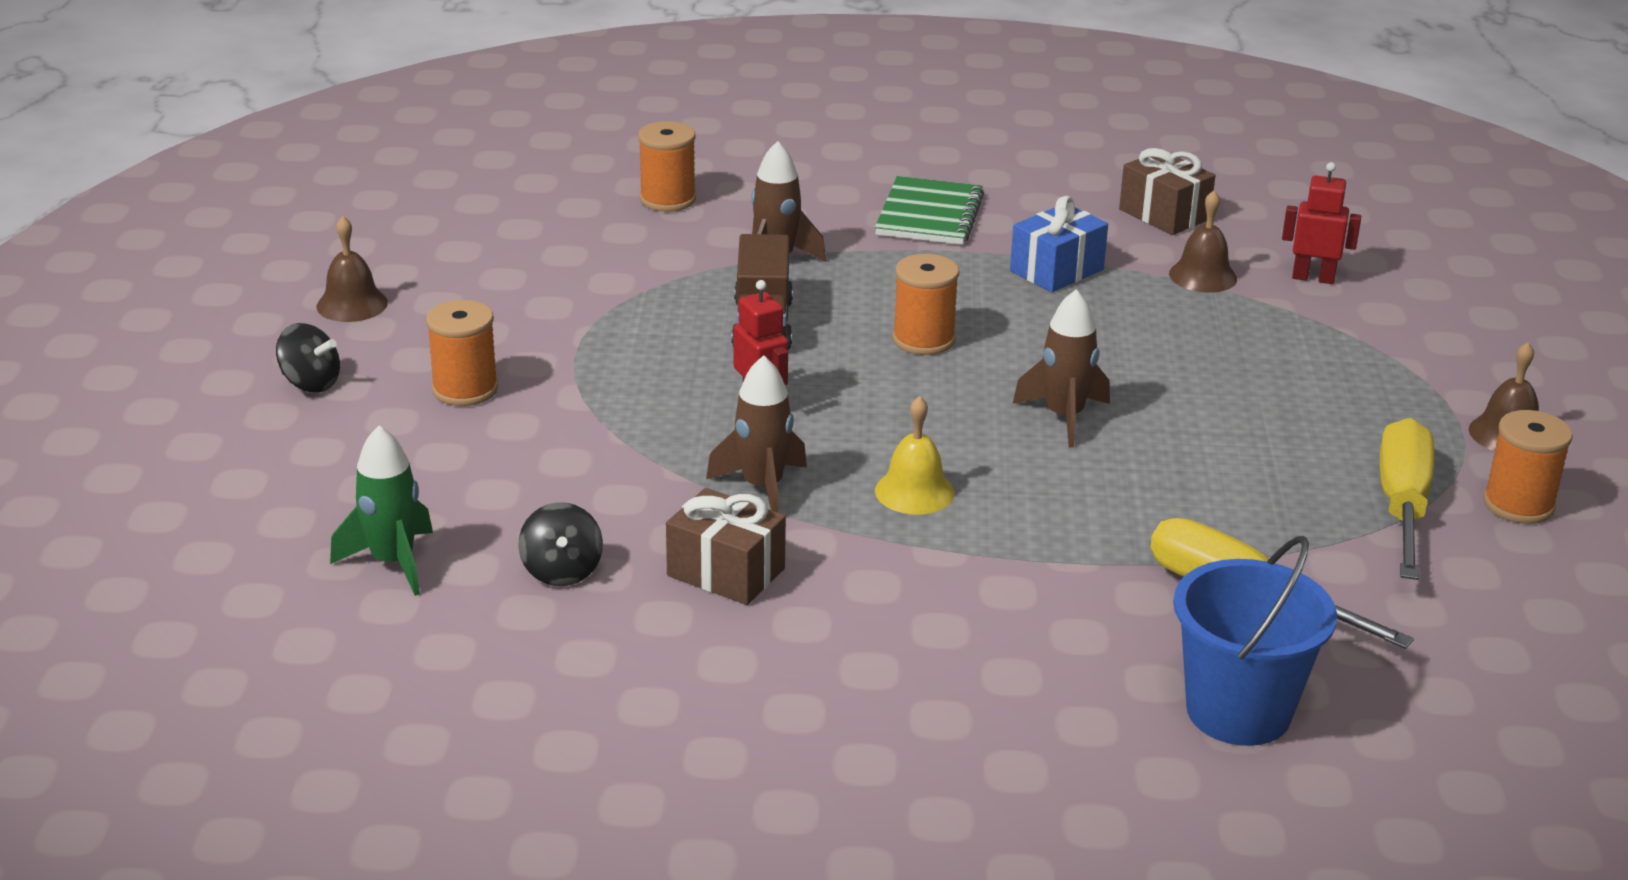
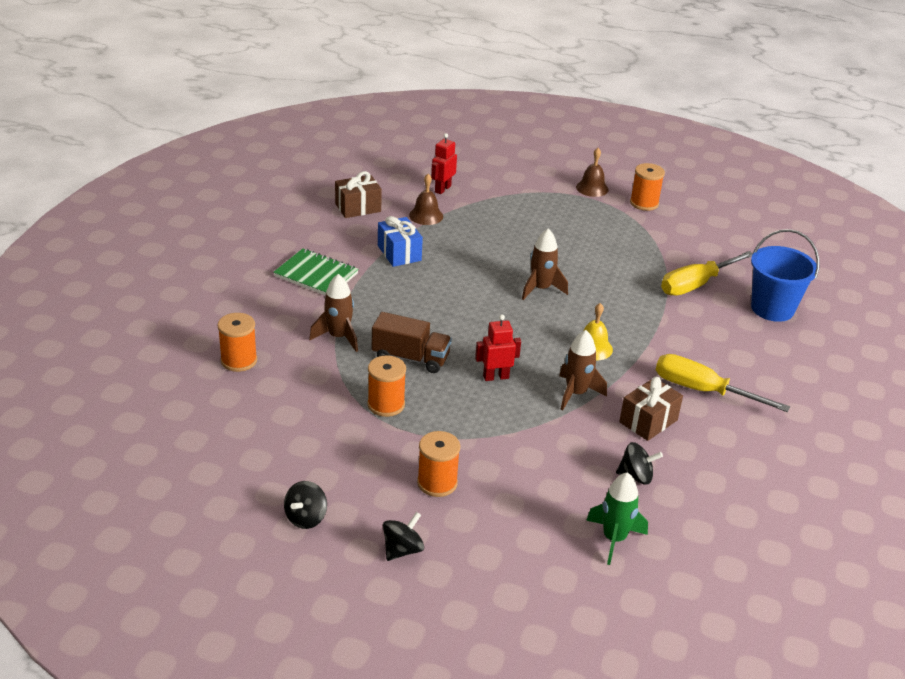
camera: 75 degrees left, 5 degrees up
brown bell [317,216,388,322] -> black spinning top [284,481,327,529]
orange spool [893,254,959,355] -> orange spool moved to [367,355,406,417]
yellow screwdriver [1380,418,1434,580] -> yellow screwdriver moved to [656,354,790,412]

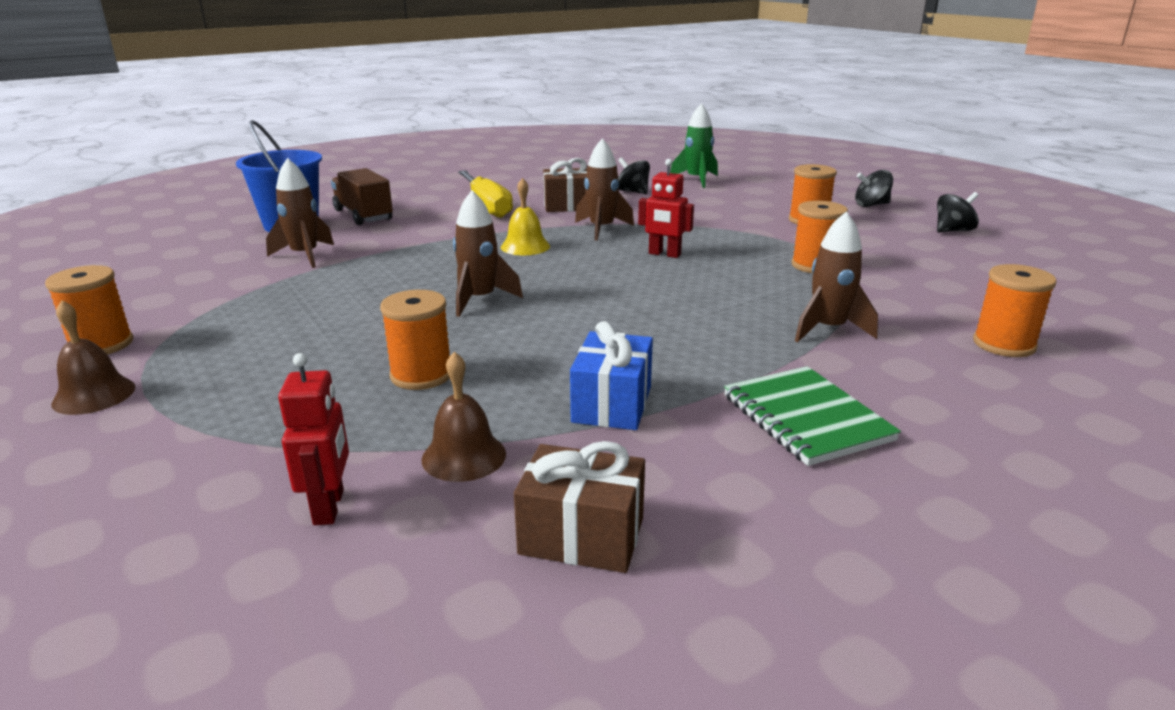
camera: 140 degrees left, 10 degrees down
brown truck [372,312,452,373] -> brown truck moved to [331,168,393,225]
red robot [431,133,457,194] -> red robot turned 75 degrees counterclockwise [278,353,349,525]
yellow screwdriver [661,251,753,296] -> brown rocket [266,158,334,268]
none -> orange spool [380,290,450,390]

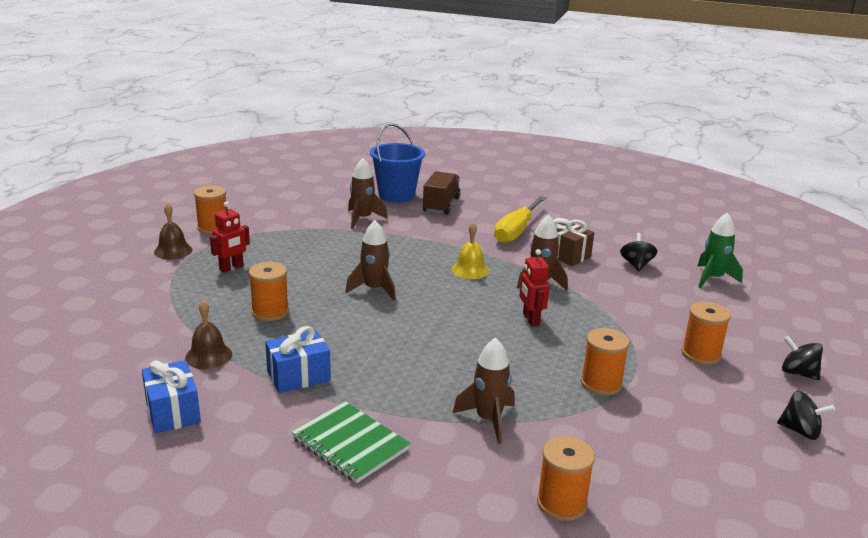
camera: 50 degrees right, 0 degrees up
red robot [278,353,349,525] -> red robot moved to [210,201,250,273]
brown gift [514,441,645,573] -> blue gift [142,360,201,433]
green notebook [724,366,901,466] -> green notebook turned 75 degrees counterclockwise [292,401,411,483]

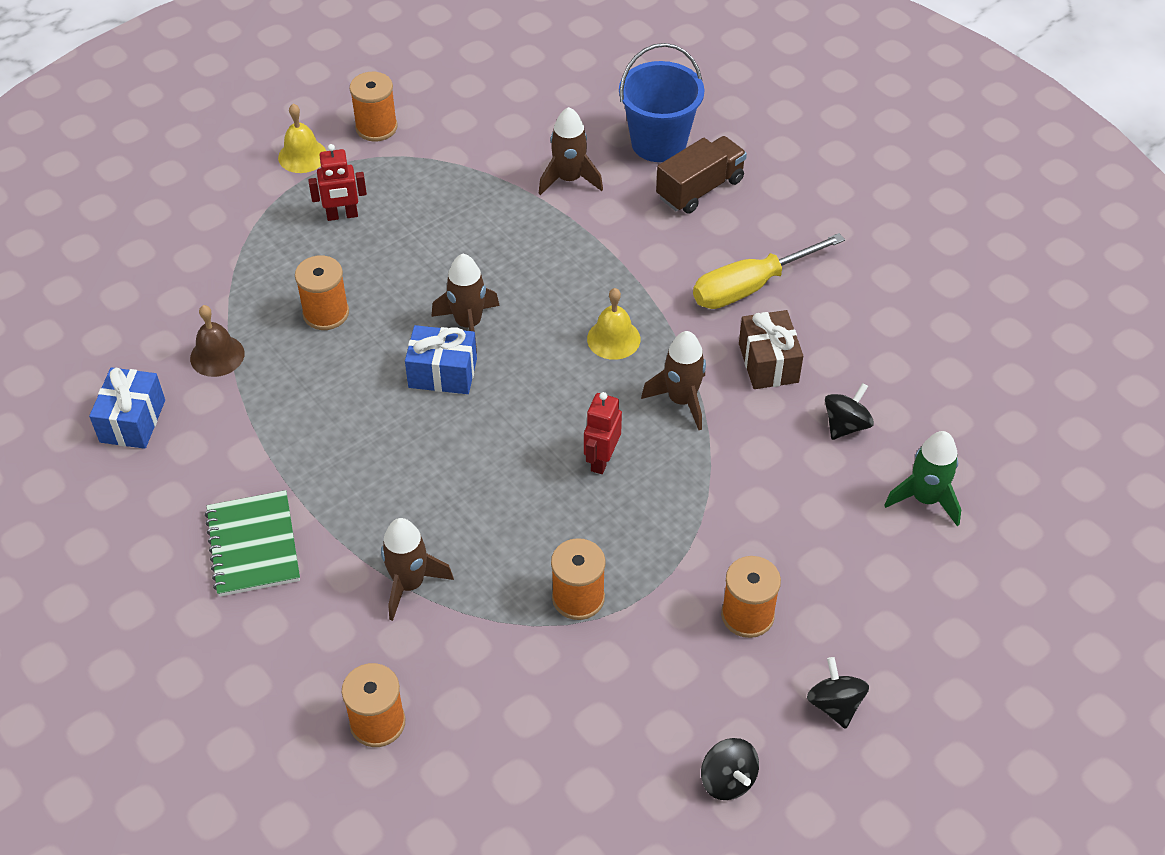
camera: 35 degrees right, 25 degrees up
brown bell [154,203,192,259] -> yellow bell [278,104,326,173]
blue gift [265,326,331,393] -> blue gift moved to [405,325,477,394]

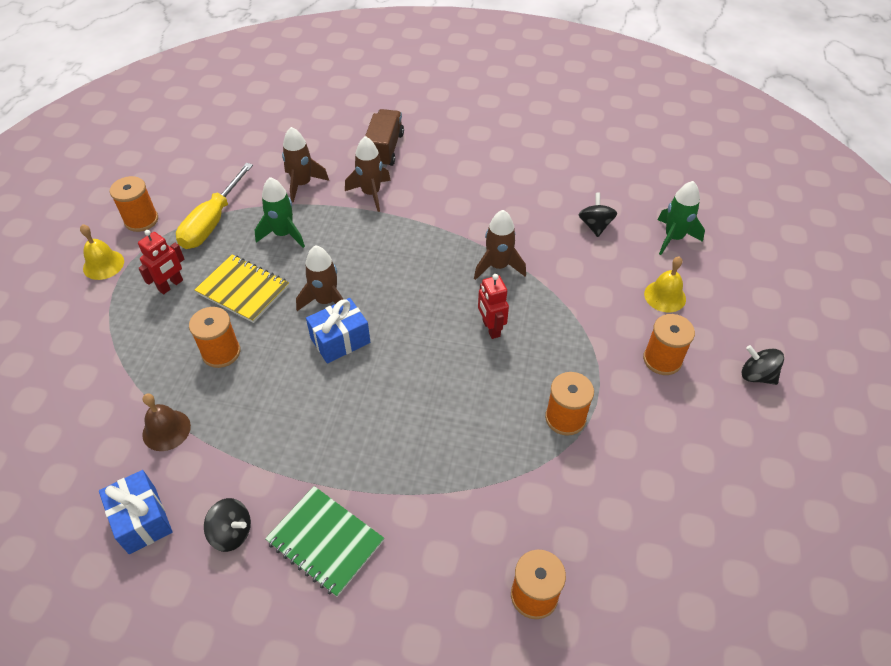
camera: 40 degrees left, 0 degrees up
brown rocket [381,518,454,621] -> brown rocket moved to [345,136,391,212]
yellow bell [587,288,640,360] -> yellow bell moved to [644,256,686,312]
blue bucket [619,43,704,162] -> none
yellow screwdriver [693,233,845,309] -> yellow screwdriver moved to [176,163,253,249]
black spinning top [701,738,759,800] -> black spinning top moved to [204,498,251,552]
brown gift [739,310,803,389] -> none
none -> yellow notebook [195,255,289,323]
none -> green rocket [255,177,305,248]

